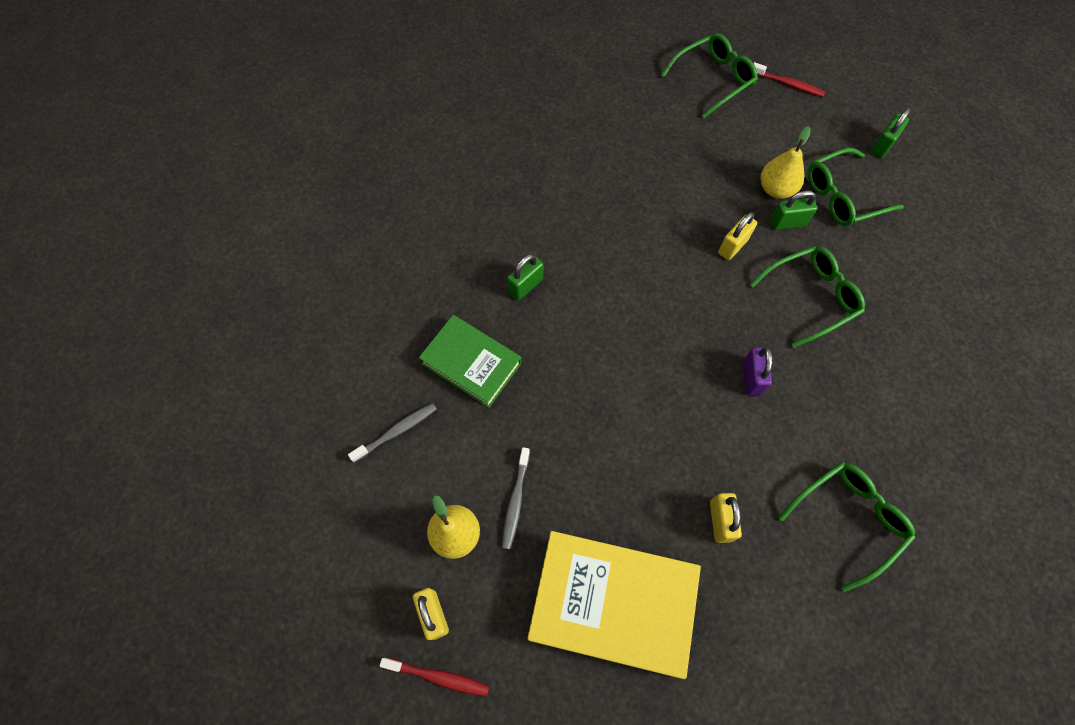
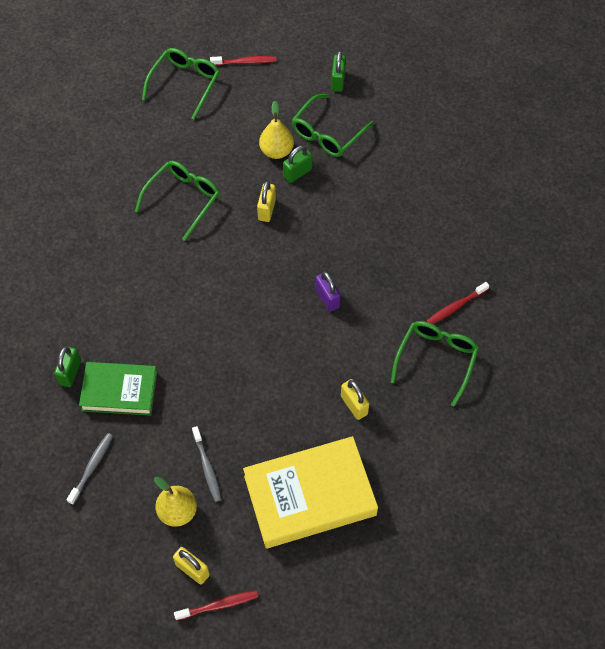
camera: 30 degrees left, 5 degrees down
green padlock [507,254,543,301] -> green padlock moved to [54,346,81,387]
green glasses [750,246,865,348] -> green glasses moved to [135,161,220,241]
none -> red toothbrush [426,282,489,324]

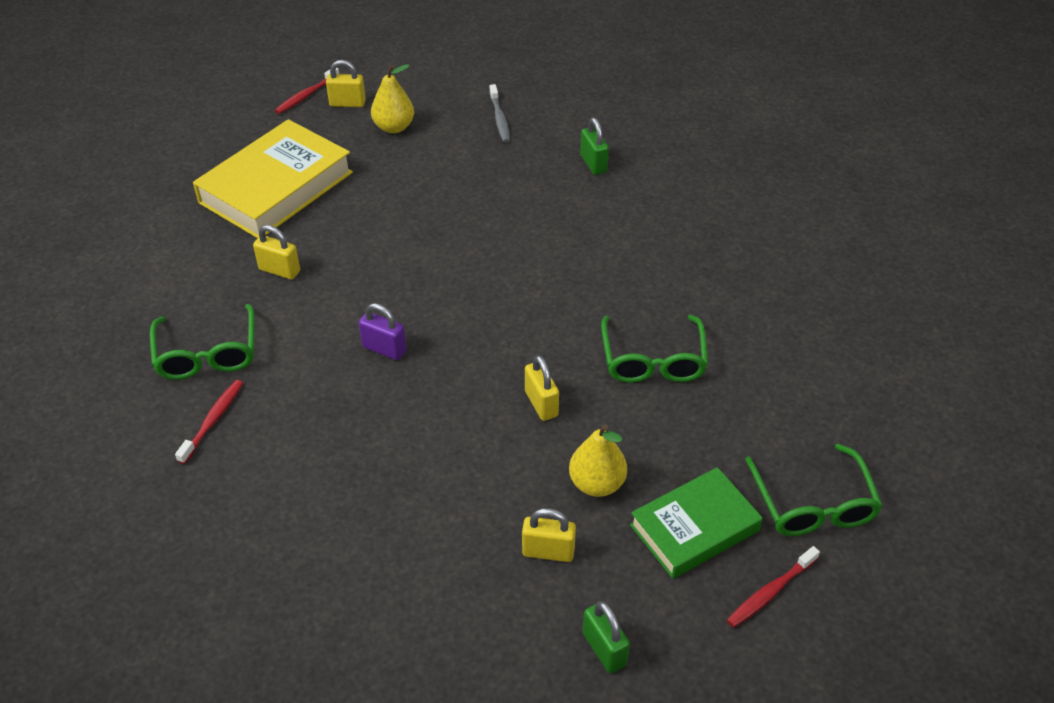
camera: 145 degrees right, 15 degrees down
green book [79,362,157,416] -> green book moved to [630,467,763,579]
grey toothbrush [192,426,222,502] -> none
green padlock [283,146,312,183] -> none
green glasses [292,94,374,157] -> yellow padlock [522,508,576,562]

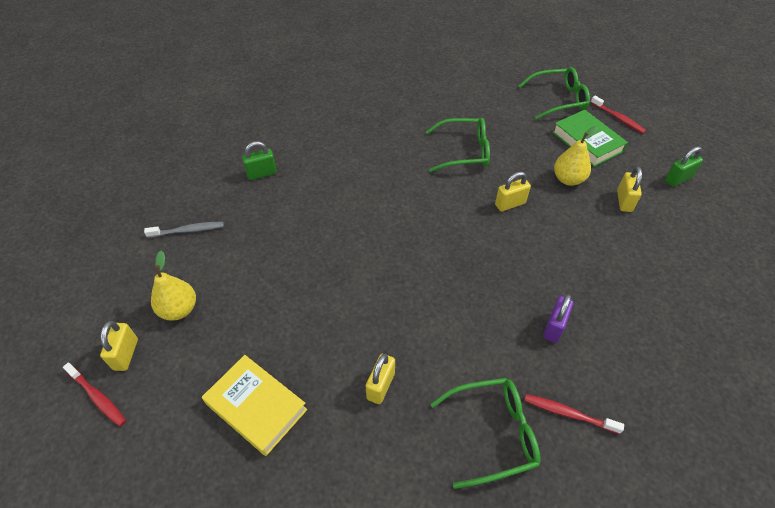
camera: 90 degrees left, 5 degrees up
yellow book [193,119,353,238] -> yellow book [202,355,307,456], size x0.64
purple padlock [359,303,407,360] -> purple padlock moved to [543,294,574,343]

